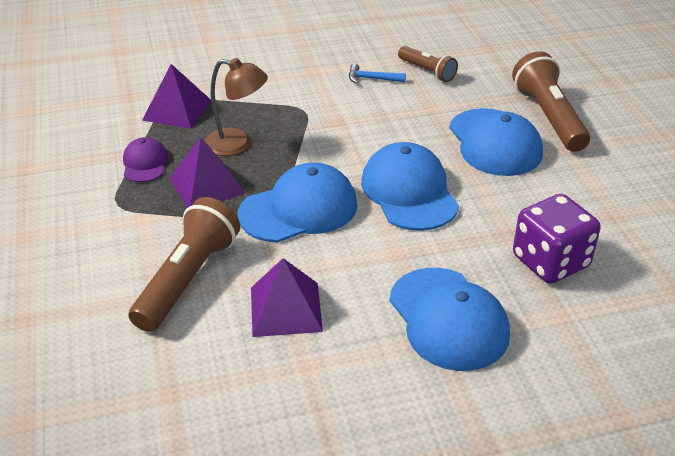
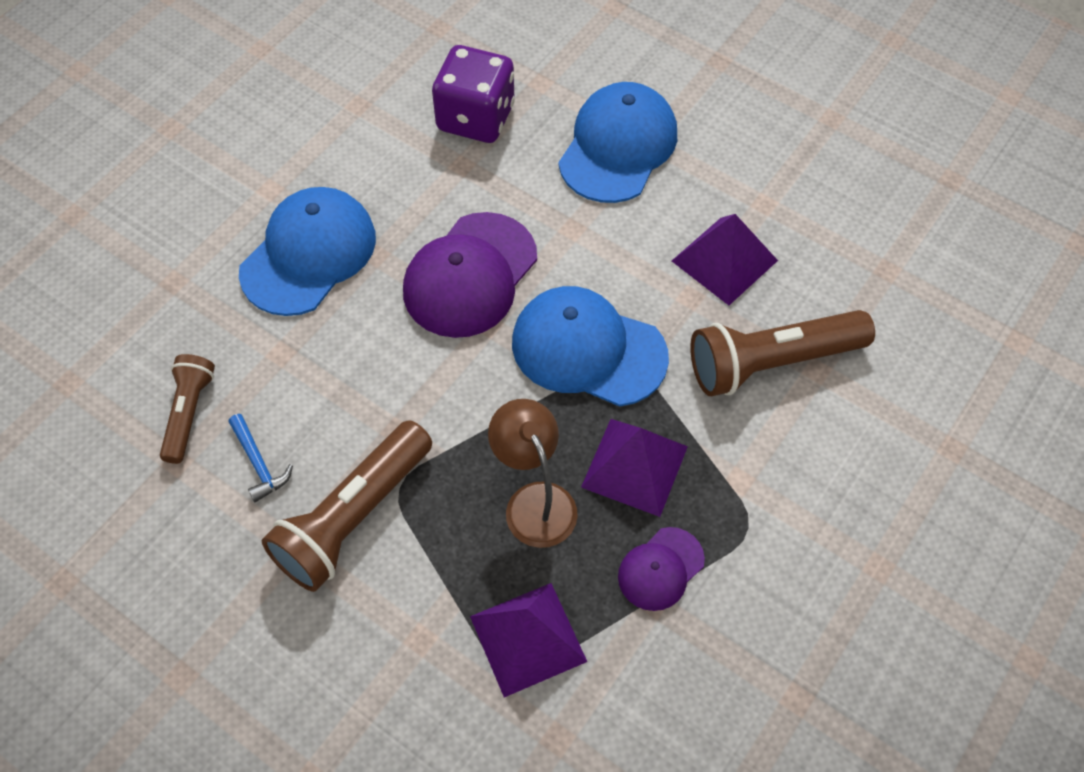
camera: 130 degrees left, 20 degrees up
blue cap [361,142,459,231] -> purple cap [403,212,537,338]
brown flashlight [512,51,590,152] -> brown flashlight moved to [262,420,432,592]

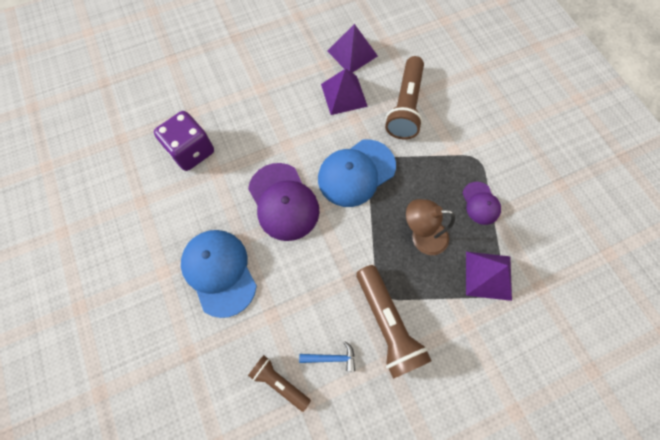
camera: 60 degrees left, 10 degrees up
blue cap [558,82,677,203] -> none
purple pyramid [581,419,688,517] -> purple pyramid moved to [327,24,378,73]

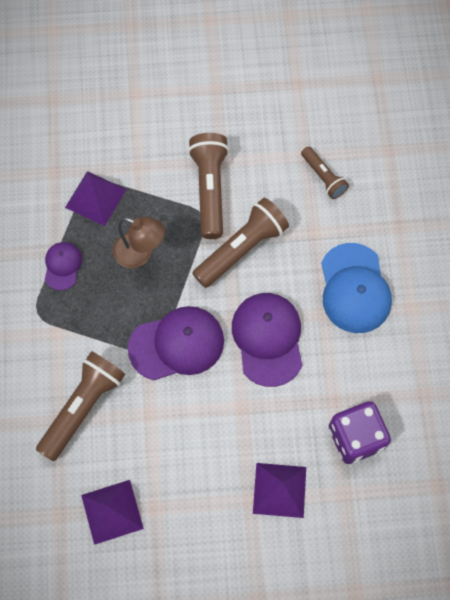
camera: 160 degrees left, 0 degrees up
blue hammer [299,341,355,371] -> none
blue cap [318,139,396,207] -> purple cap [128,306,224,380]
purple pyramid [321,68,368,115] -> purple pyramid moved to [253,463,306,518]
none -> brown flashlight [192,198,289,288]

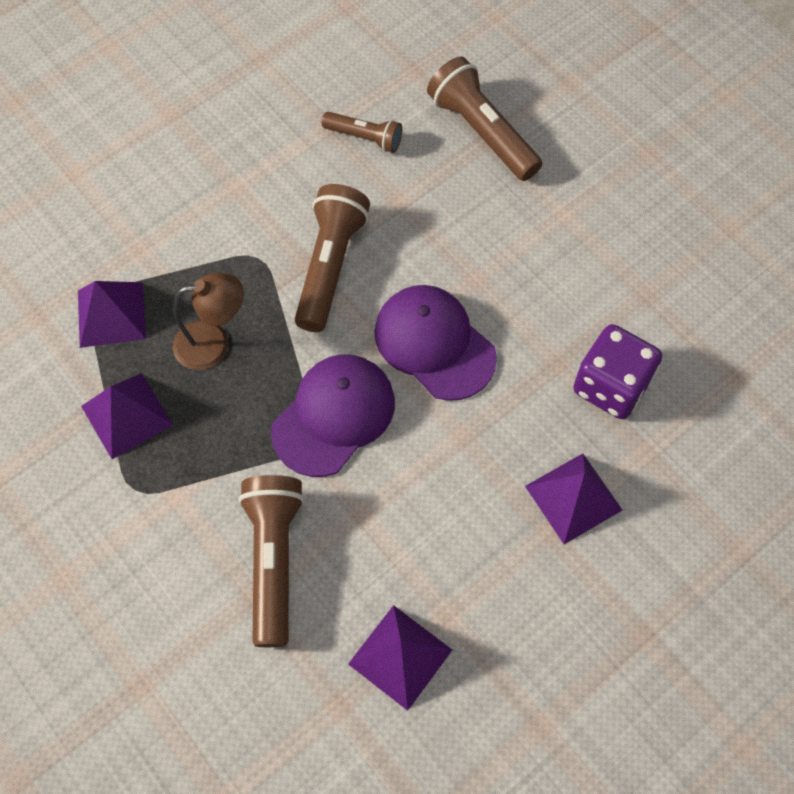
camera: 35 degrees left, 5 degrees down
purple cap [45,242,82,290] -> purple pyramid [81,373,173,459]
brown flashlight [188,133,229,239] -> brown flashlight moved to [427,56,542,181]
blue cap [321,243,392,333] -> none

